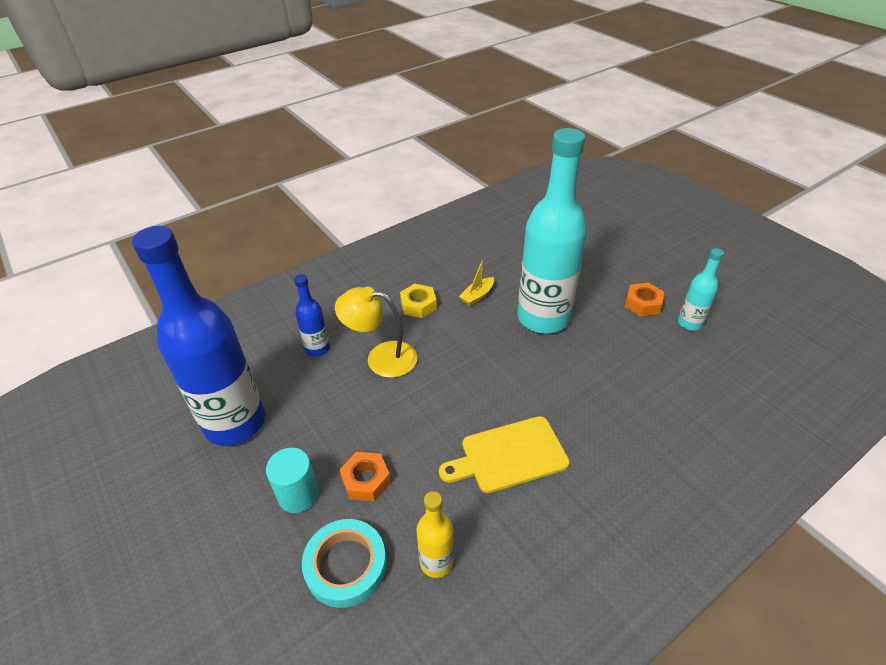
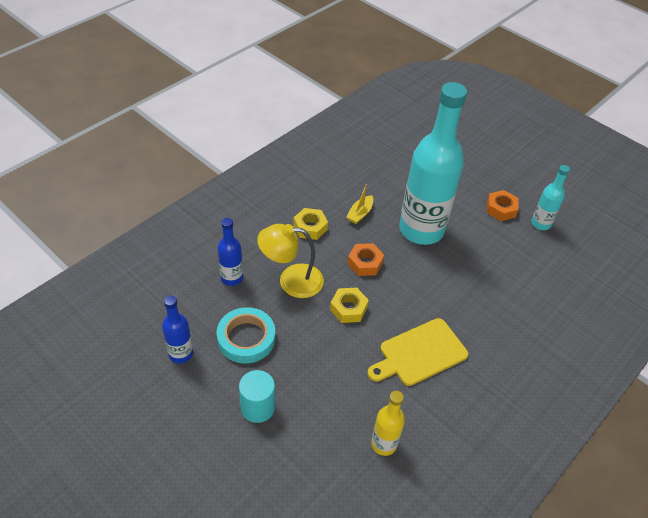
camera: 15 degrees left, 5 degrees up
blue bottle [132,226,265,446] -> blue bottle [162,295,193,363], size x0.45
turquoise tape [302,519,387,608] -> turquoise tape moved to [217,307,275,363]
orange nut [339,452,391,501] -> orange nut moved to [347,243,384,276]
none -> yellow nut [330,288,369,323]

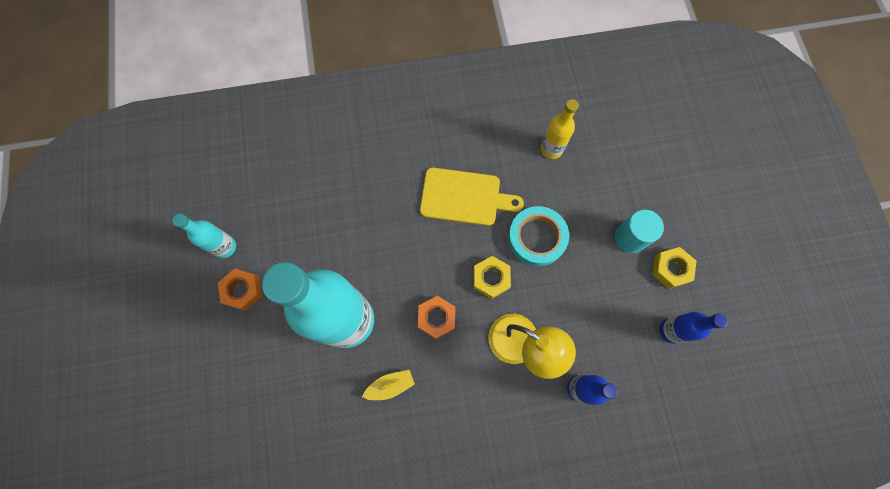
camera: 140 degrees left, 25 degrees up
turquoise tape [217,307,275,363] -> turquoise tape moved to [508,206,569,266]
yellow nut [293,208,328,240] -> yellow nut moved to [652,247,697,289]

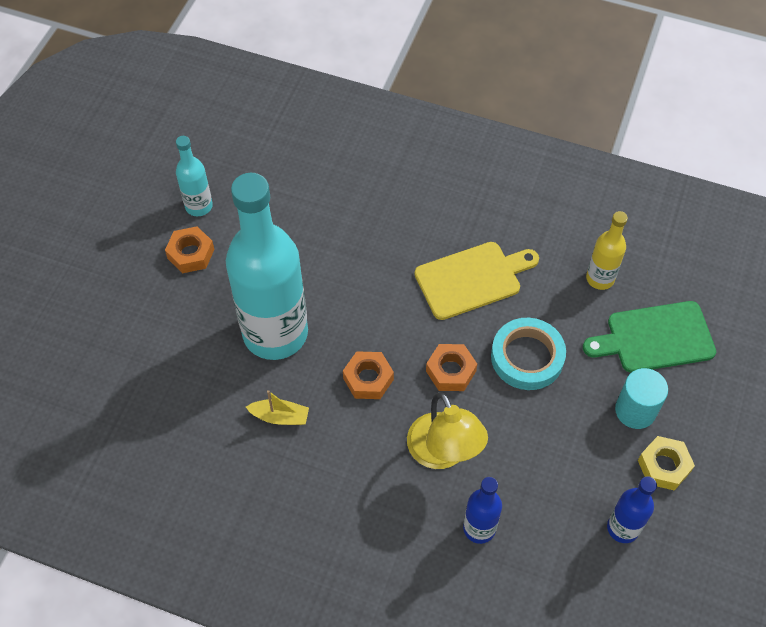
camera: 30 degrees right, 15 degrees down
yellow cutting board [420,168,524,226] -> yellow cutting board turned 60 degrees counterclockwise [414,242,539,320]
yellow nut [474,256,511,299] -> orange nut [426,344,477,391]
none -> green cutting board [583,301,716,373]

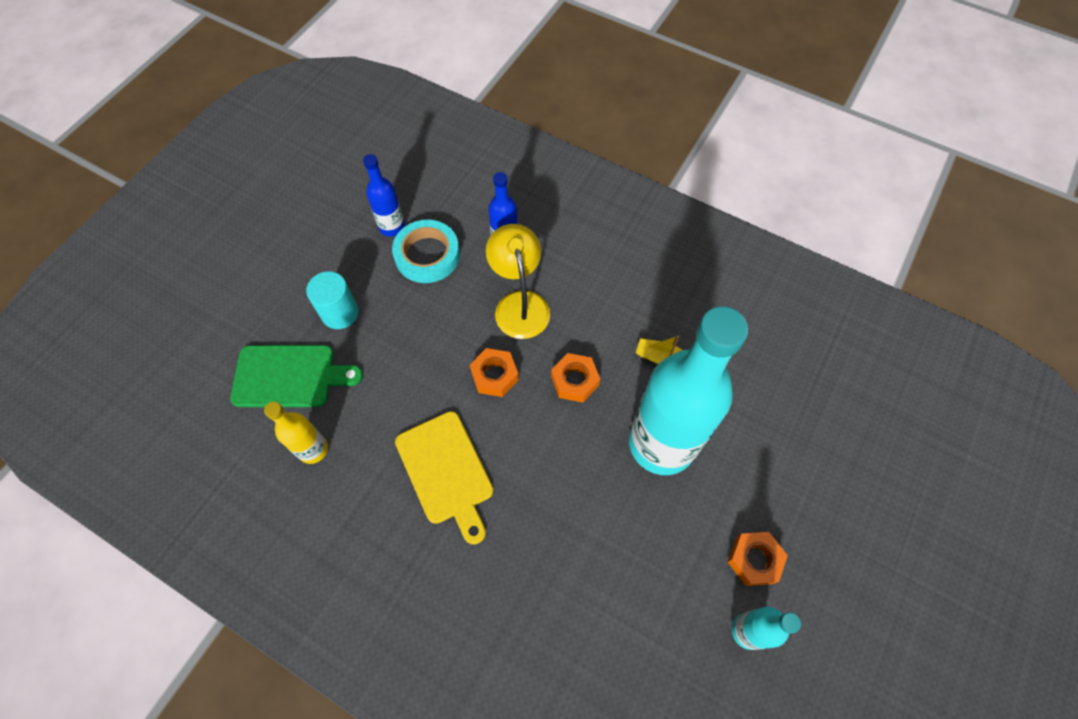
camera: 170 degrees left, 5 degrees up
yellow cutting board [414,242,539,320] -> yellow cutting board turned 105 degrees counterclockwise [395,411,493,545]
turquoise tape [491,318,566,390] -> turquoise tape moved to [392,220,460,283]
yellow nut [638,436,695,491] -> none

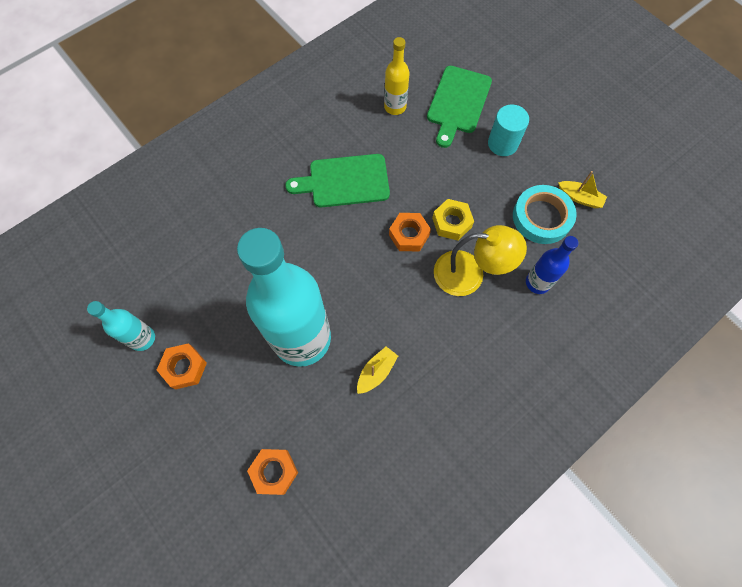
camera: 110 degrees right, 5 degrees up
blue bottle [363,154,405,237] -> yellow boat [558,171,607,208]
yellow cutting board [395,411,493,545] -> green cutting board [285,154,390,207]
orange nut [551,353,600,402] -> orange nut moved to [247,449,298,495]
none -> yellow nut [432,199,474,240]

